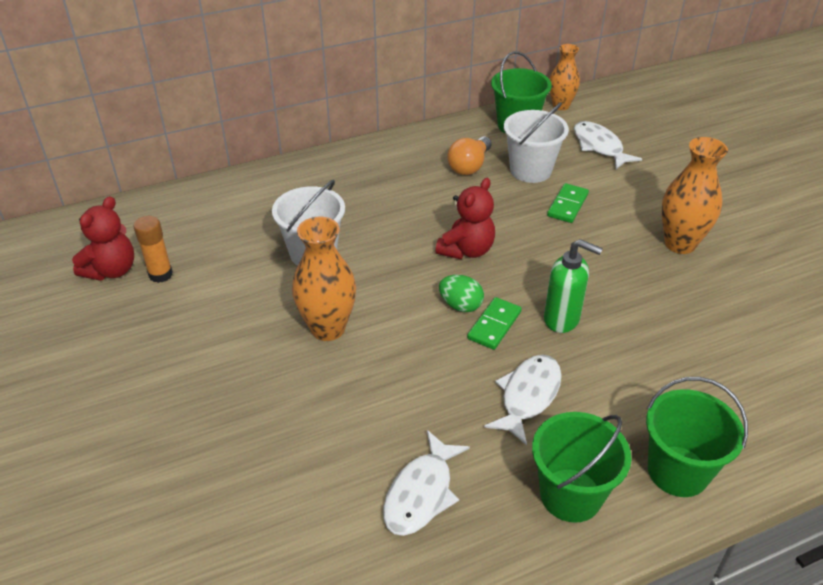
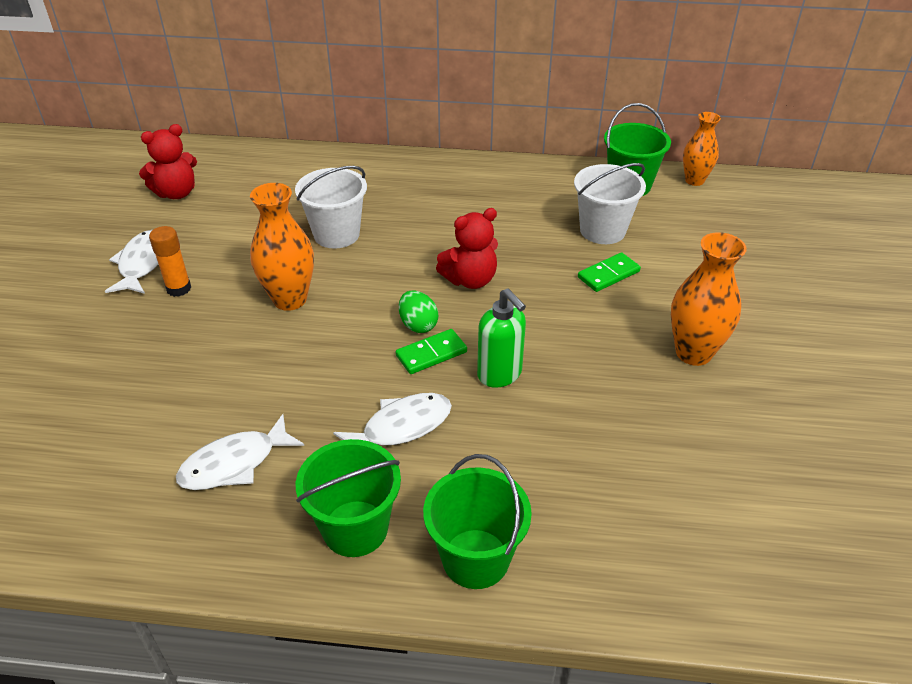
camera: 30 degrees right, 0 degrees up
orange glue stick [134,216,173,283] -> orange glue stick moved to [149,226,191,297]
orange light bulb [447,136,492,175] -> none
white fish [574,121,642,169] -> white fish moved to [105,230,158,294]

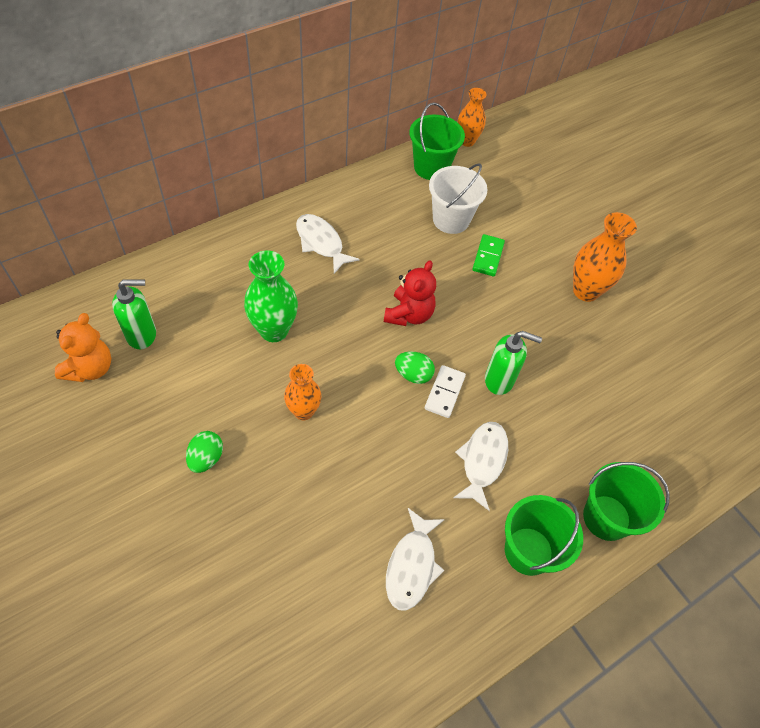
camera: 45 degrees left, 15 degrees up
white fish [105,230,158,294] -> white fish moved to [296,214,359,274]
red teddy bear [139,124,197,199] -> orange teddy bear [55,313,111,382]
orange glue stick [149,226,191,297] -> green egg [186,431,223,473]
orange vase [250,183,314,311] -> orange vase [284,364,321,421], size x0.67
white bucket [295,166,367,248] -> green vase [244,250,298,342]
green domino [396,329,467,374] -> white domino [425,365,466,418]
none -> green soap dispenser [112,279,156,349]

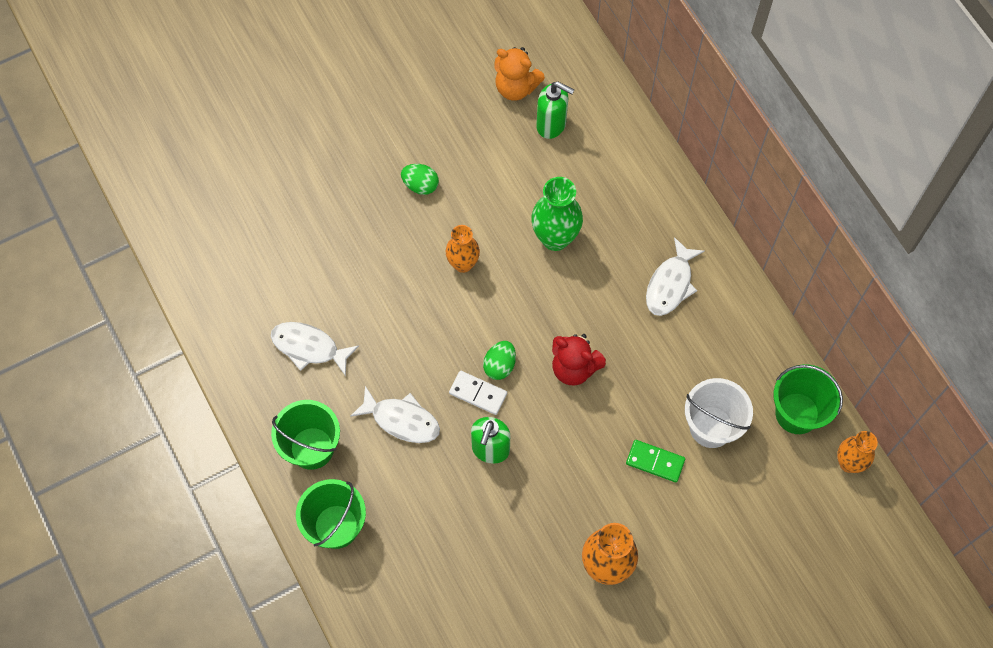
camera: 100 degrees right, 10 degrees up
green soap dispenser [112,279,156,349] -> green soap dispenser turned 60 degrees counterclockwise [536,82,574,139]
white fish [296,214,359,274] -> white fish turned 150 degrees clockwise [646,237,705,316]

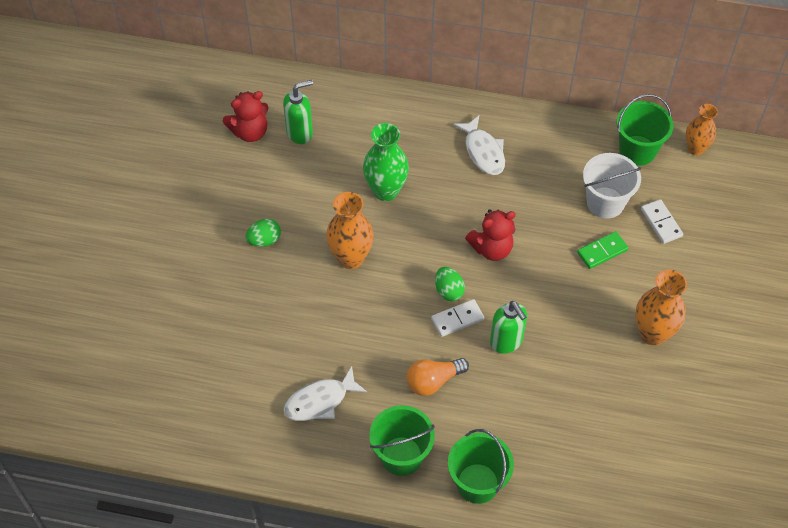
camera: 50 degrees left, 10 degrees down
white fish [350,386,440,443] -> orange light bulb [406,358,469,396]
orange vase [446,225,480,273] -> orange vase [326,192,374,269], size x1.50
orange teddy bear [494,47,545,101] -> red teddy bear [223,91,269,142]
none -> white domino [641,199,683,244]

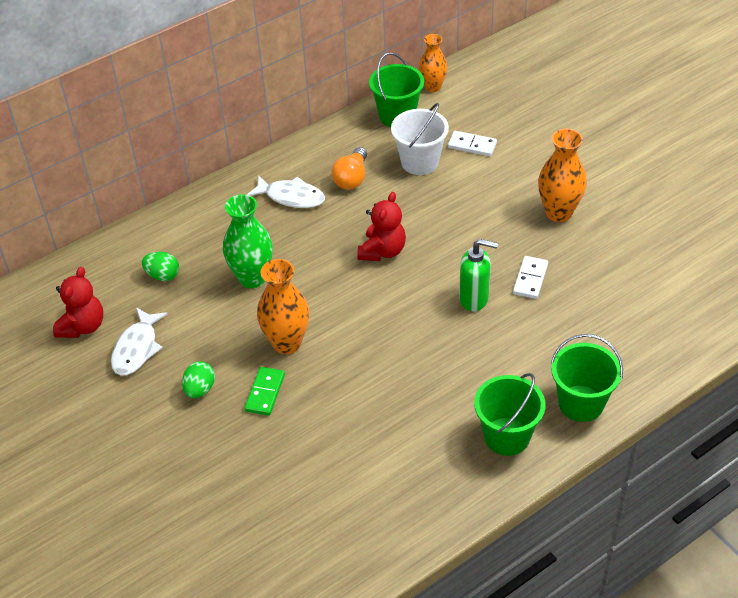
camera: 45 degrees left, 10 degrees down
green soap dispenser [283,80,313,144] -> none
white fish [284,366,367,421] -> white fish moved to [111,307,167,376]
orange light bulb [406,358,469,396] -> orange light bulb moved to [331,147,367,190]
white domino [431,299,484,337] -> white domino moved to [513,256,548,299]
green egg [435,267,465,301] -> green egg moved to [142,252,179,281]
green domino [577,231,628,269] -> green domino moved to [244,367,285,416]

